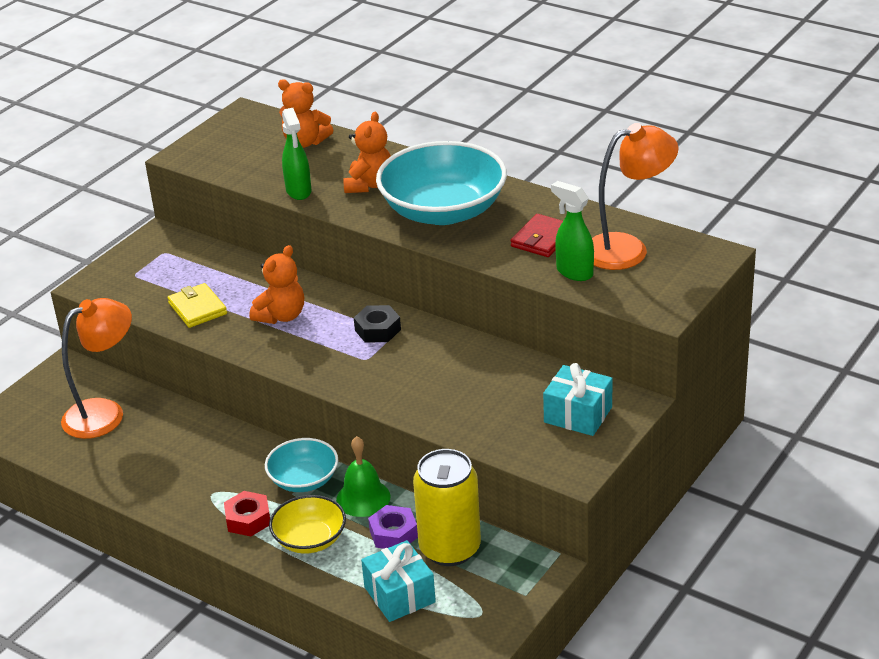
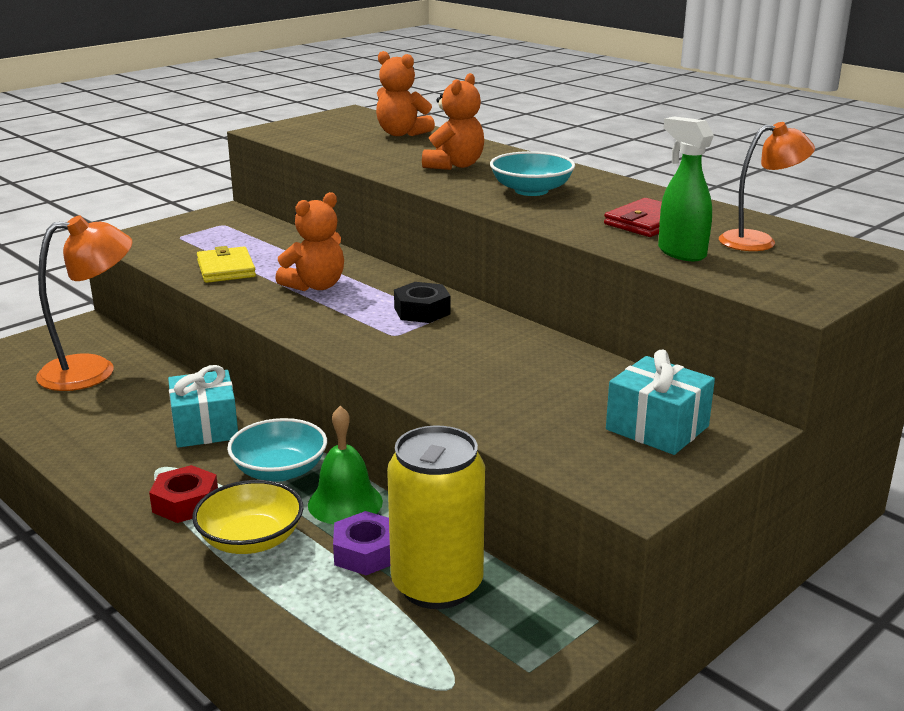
camera: 10 degrees right, 10 degrees down
green spray bottle [282,108,311,200] -> none
turquoise gift [361,540,436,622] -> turquoise gift moved to [168,365,238,448]
turquoise bowl [376,141,507,225] -> turquoise bowl [490,151,575,196], size x0.53
orange lamp [592,123,679,270] -> orange lamp [719,122,815,251], size x0.64

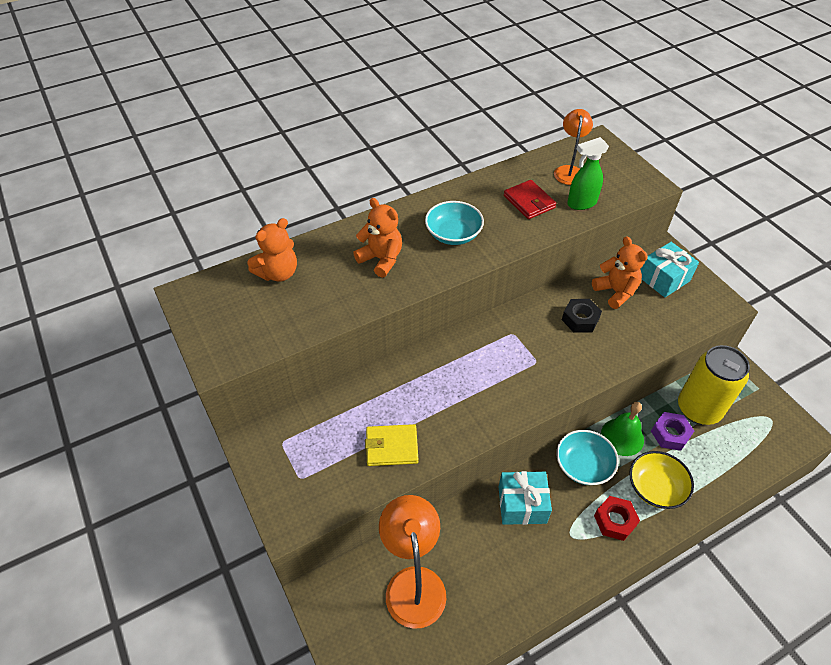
camera: 75 degrees left, 25 degrees up
orange teddy bear [275,192,344,291] -> orange teddy bear moved to [592,236,648,309]
black nut [394,282,451,323] -> black nut moved to [562,299,602,333]

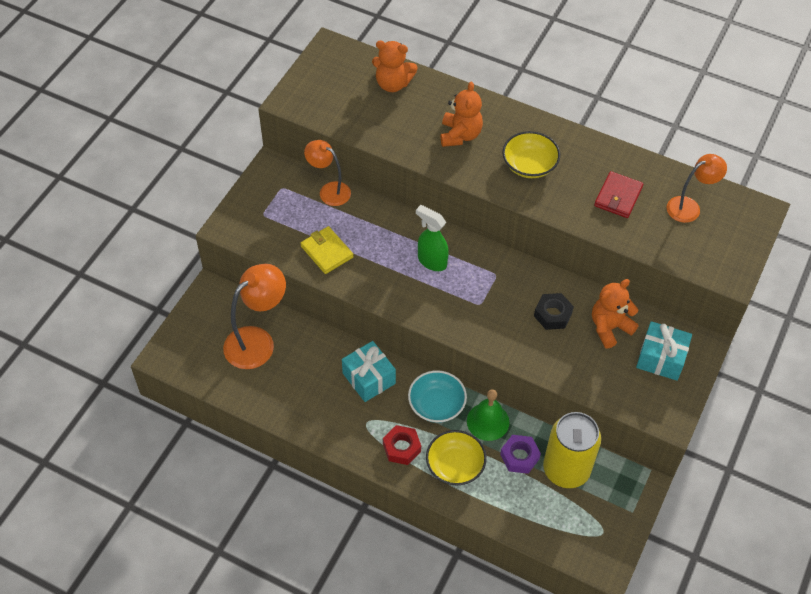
camera: 55 degrees right, 5 degrees up
turquoise bowl [425,201,484,245] -> yellow bowl [502,131,560,178]
green spray bottle [567,137,609,210] -> green spray bottle moved to [416,205,449,271]
orange teddy bear [592,236,648,309] -> orange teddy bear turned 150 degrees counterclockwise [592,279,639,349]
none -> orange lamp [304,140,351,206]

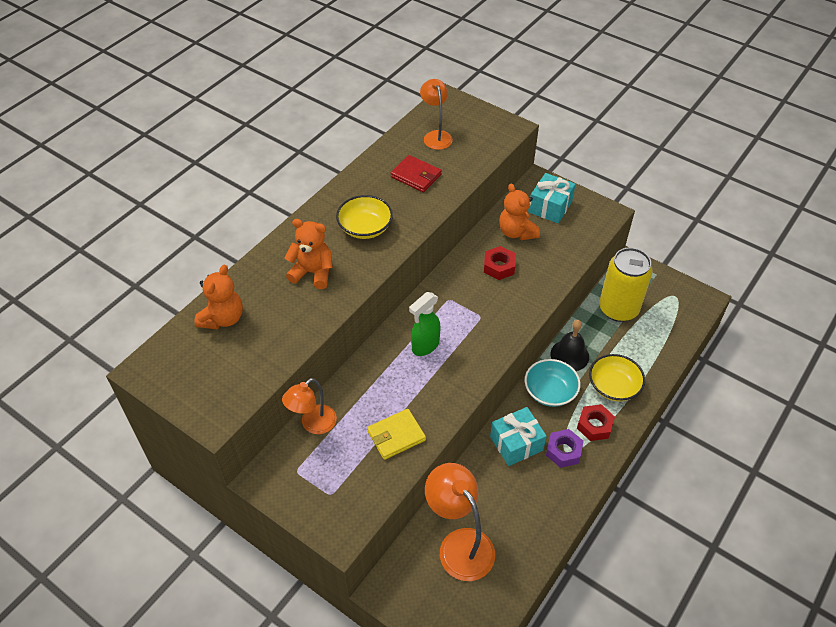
camera: 80 degrees left, 5 degrees down
green bell [467,389,509,441] -> black bell [550,320,589,371]
purple nut [500,435,541,474] -> purple nut moved to [546,429,584,468]
black nut [534,293,574,330] -> red nut [484,246,516,280]

